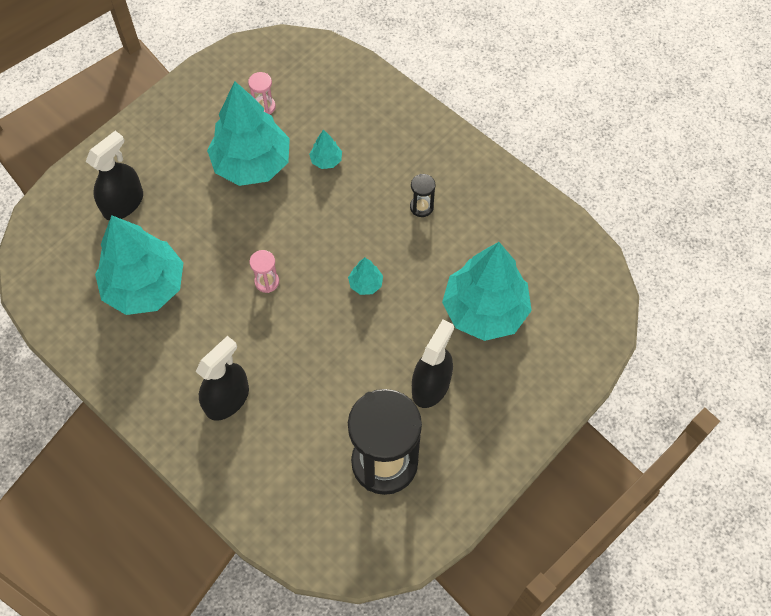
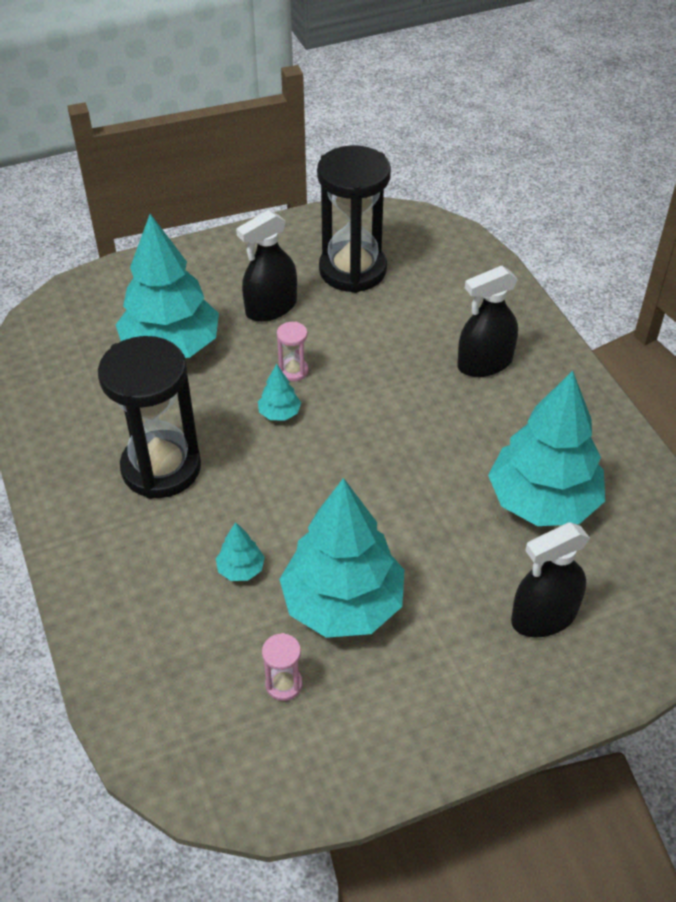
camera: 155 degrees left, 15 degrees down
pink hourglass [250,250,279,293] -> pink hourglass moved to [277,321,309,381]
black hourglass [410,174,436,217] -> black hourglass [98,336,201,499], size x2.49

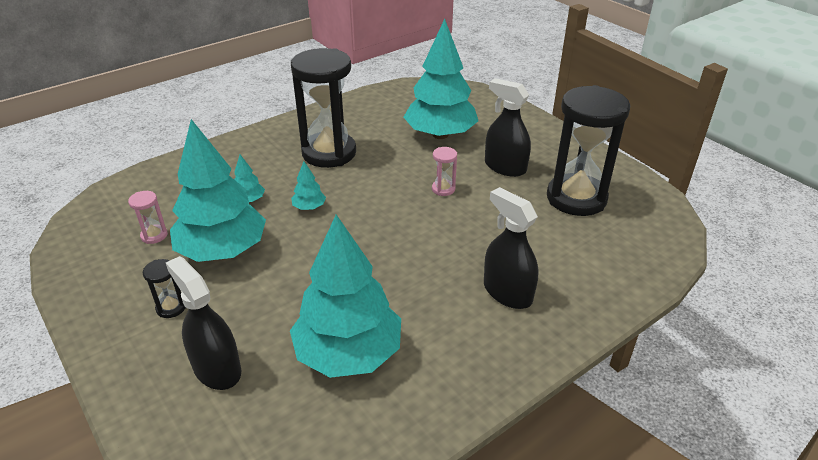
camera: 75 degrees right, 10 degrees down
turquoise tree [258,364,301,421] -> turquoise tree moved to [291,161,326,210]
none -> black hourglass [143,259,186,318]

